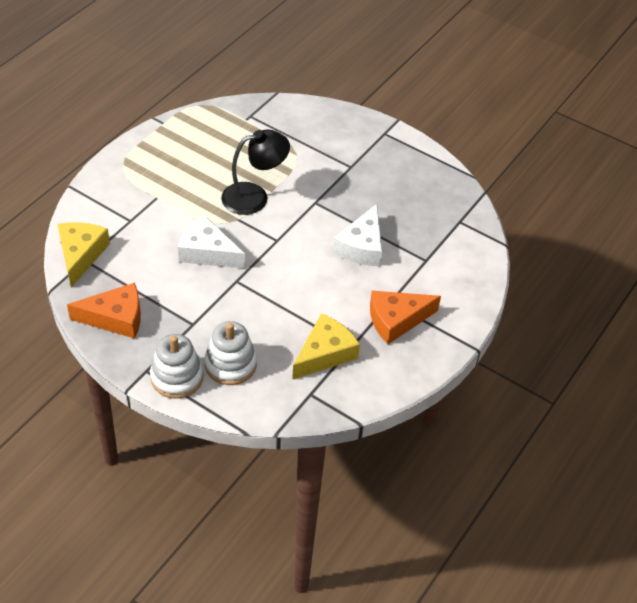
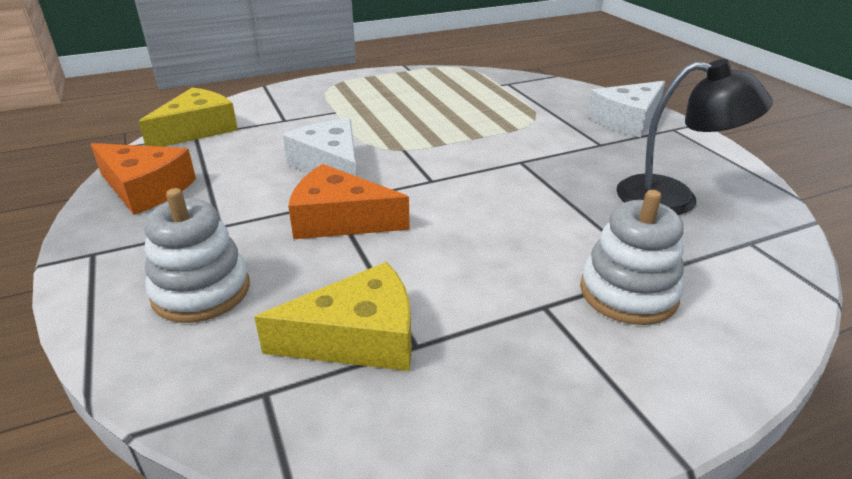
camera: 35 degrees right, 15 degrees down
white stacking toy [150,334,204,399] -> white stacking toy moved to [580,190,684,325]
black lamp [221,129,290,215] -> black lamp moved to [616,59,773,215]
white cheese [333,204,382,266] -> white cheese moved to [588,81,666,138]
orange cheese [370,291,441,344] -> orange cheese moved to [288,164,410,239]

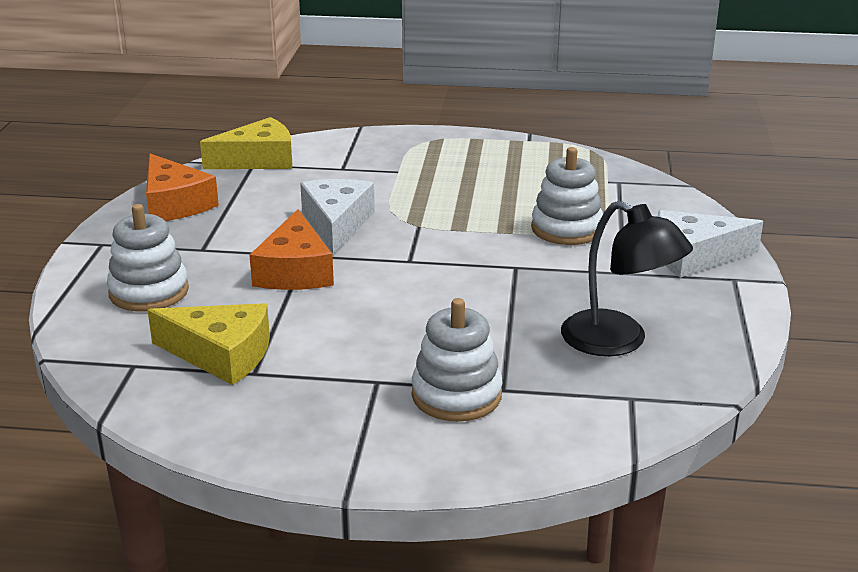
camera: 30 degrees right, 5 degrees down
orange cheese [288,164,410,239] -> orange cheese turned 135 degrees counterclockwise [249,209,334,290]
none -> white stacking toy [531,147,603,245]

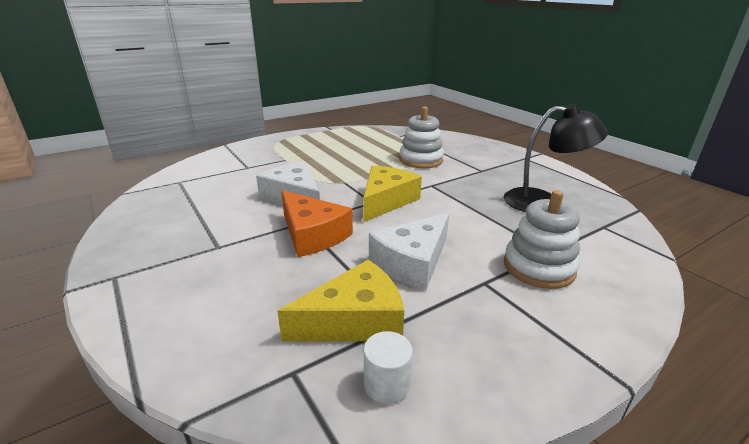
camera: 40 degrees left, 0 degrees up
white stacking toy [107,204,189,311] -> none
orange cheese [146,154,219,221] -> none
yellow cheese [200,117,292,169] -> yellow cheese moved to [363,165,422,222]
white cheese [658,210,763,278] -> white cheese moved to [369,213,449,290]
none -> white cylinder [364,331,413,404]

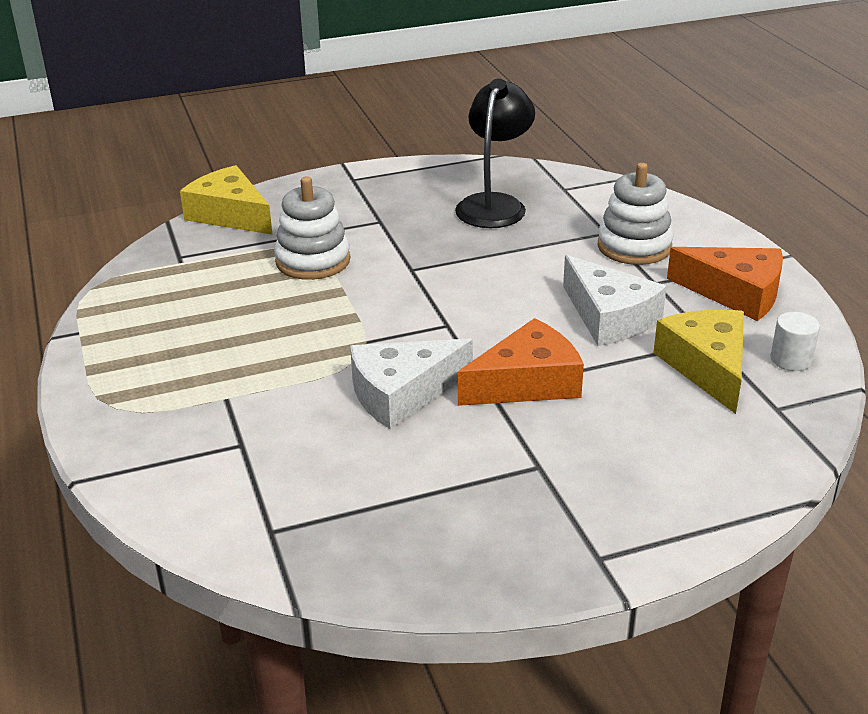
camera: 75 degrees left, 5 degrees up
yellow cheese [363,165,422,222] -> yellow cheese moved to [180,165,273,235]
none -> orange cheese [667,247,783,321]

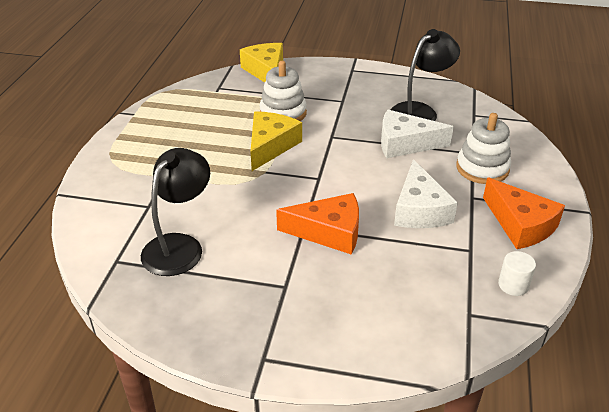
camera: 30 degrees right, 5 degrees up
white cheese [350,338,473,429] -> white cheese moved to [381,110,454,158]
yellow cheese [653,310,744,414] -> yellow cheese moved to [251,111,302,171]
none -> black lamp [141,148,210,276]

